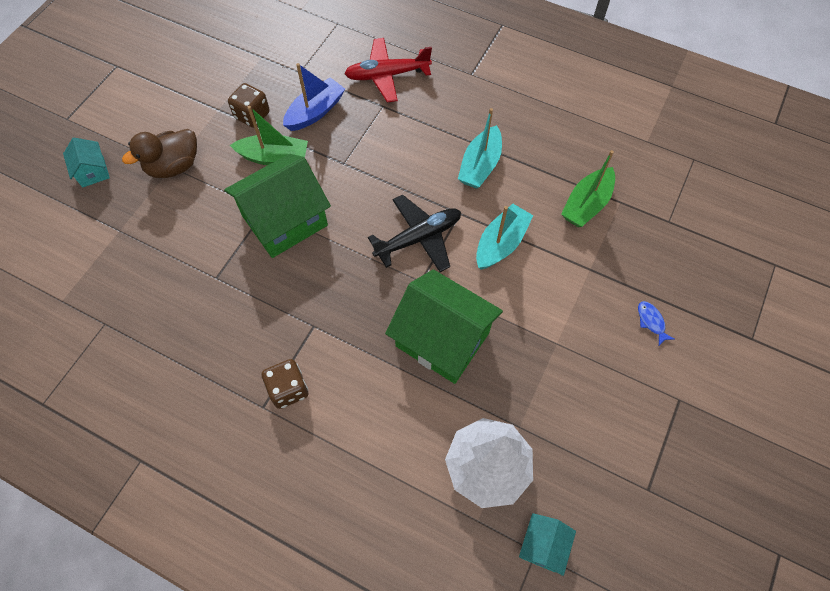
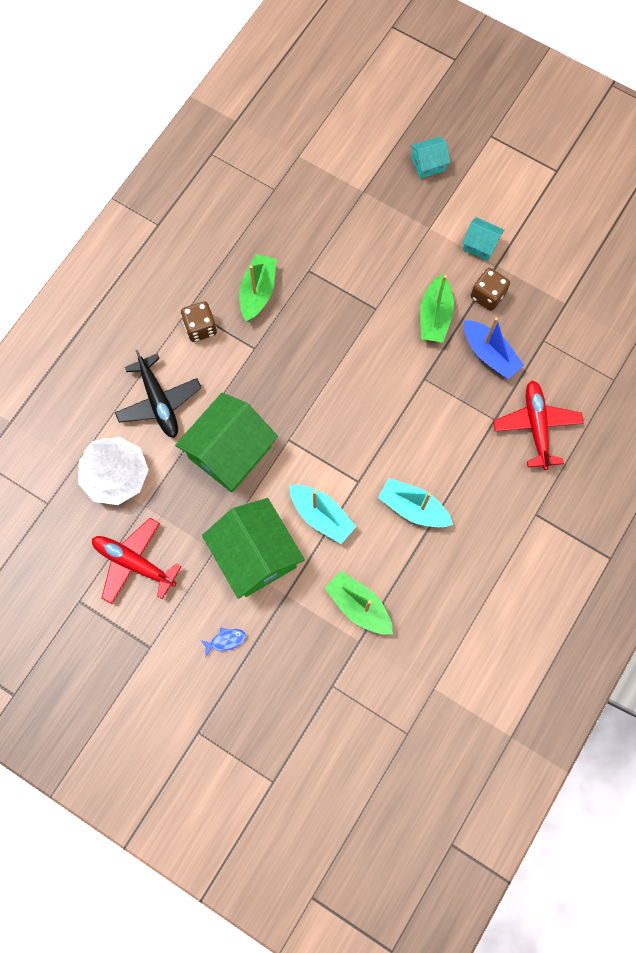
camera: 95 degrees right, 10 degrees up
brown duck [122,129,197,178] -> none
green house [224,154,331,258] -> green house moved to [202,498,305,599]
black plane [368,195,461,272] -> black plane moved to [115,350,201,438]
turquoise house [519,513,576,576] -> turquoise house moved to [462,217,504,261]
none -> red plane [92,518,181,604]
none -> green boat [239,254,277,322]

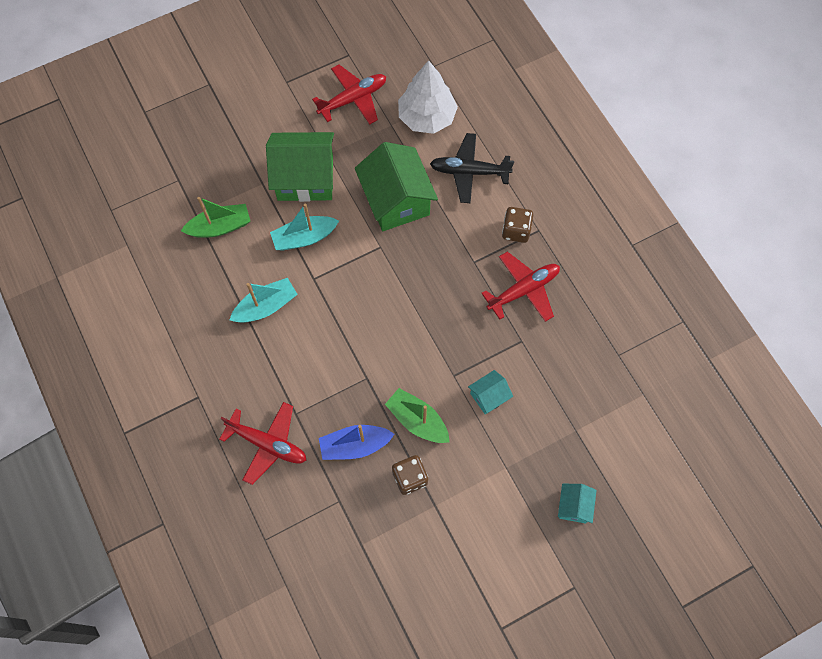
camera: 120 degrees right, 5 degrees down
blue fish [201,628,246,657] -> none
green boat [239,254,277,322] -> red plane [481,252,560,322]
turquoise house [462,217,504,261] -> turquoise house moved to [468,370,513,414]

